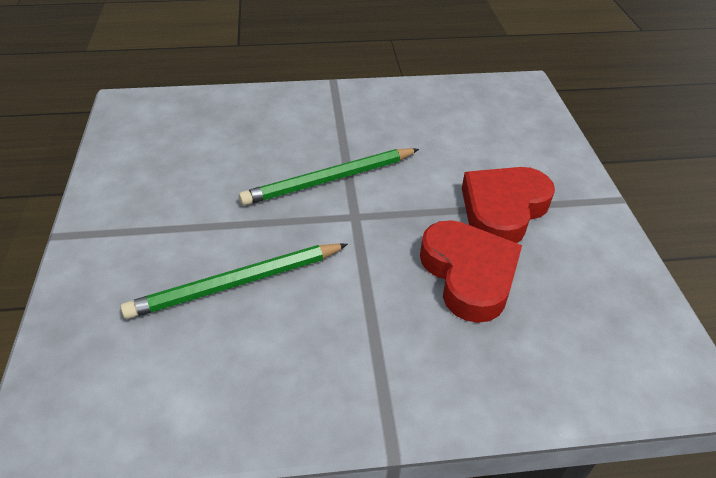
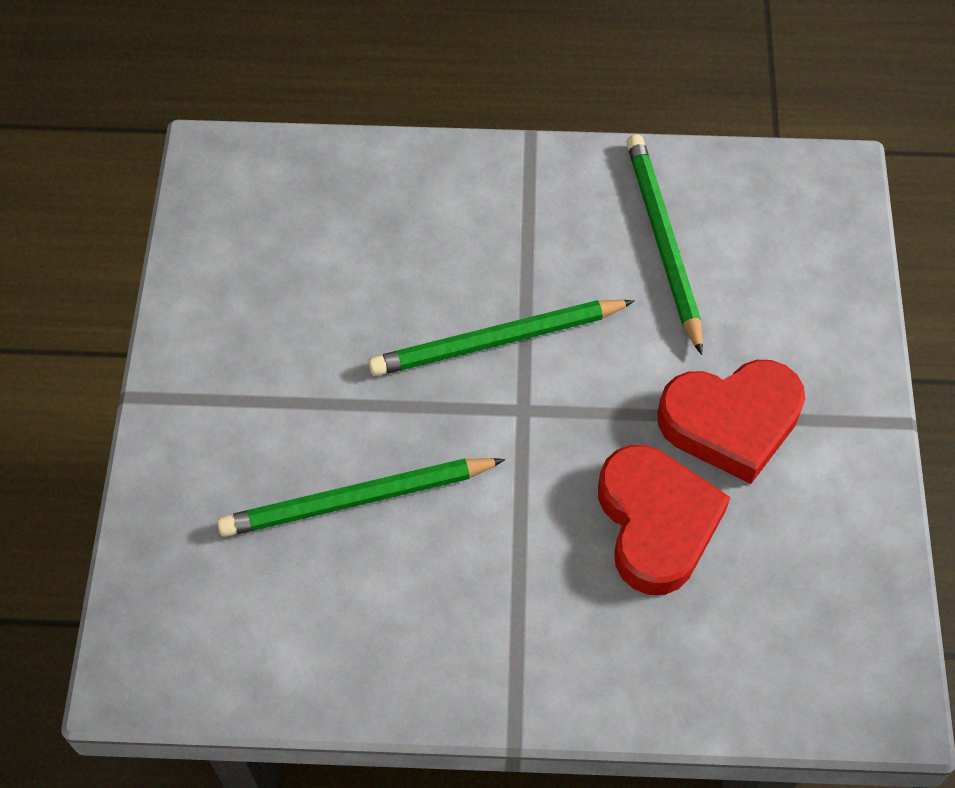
camera: 10 degrees right, 15 degrees up
red heart [462,167,555,243] -> red heart turned 150 degrees counterclockwise [657,360,805,484]
none -> green pencil [626,134,703,355]

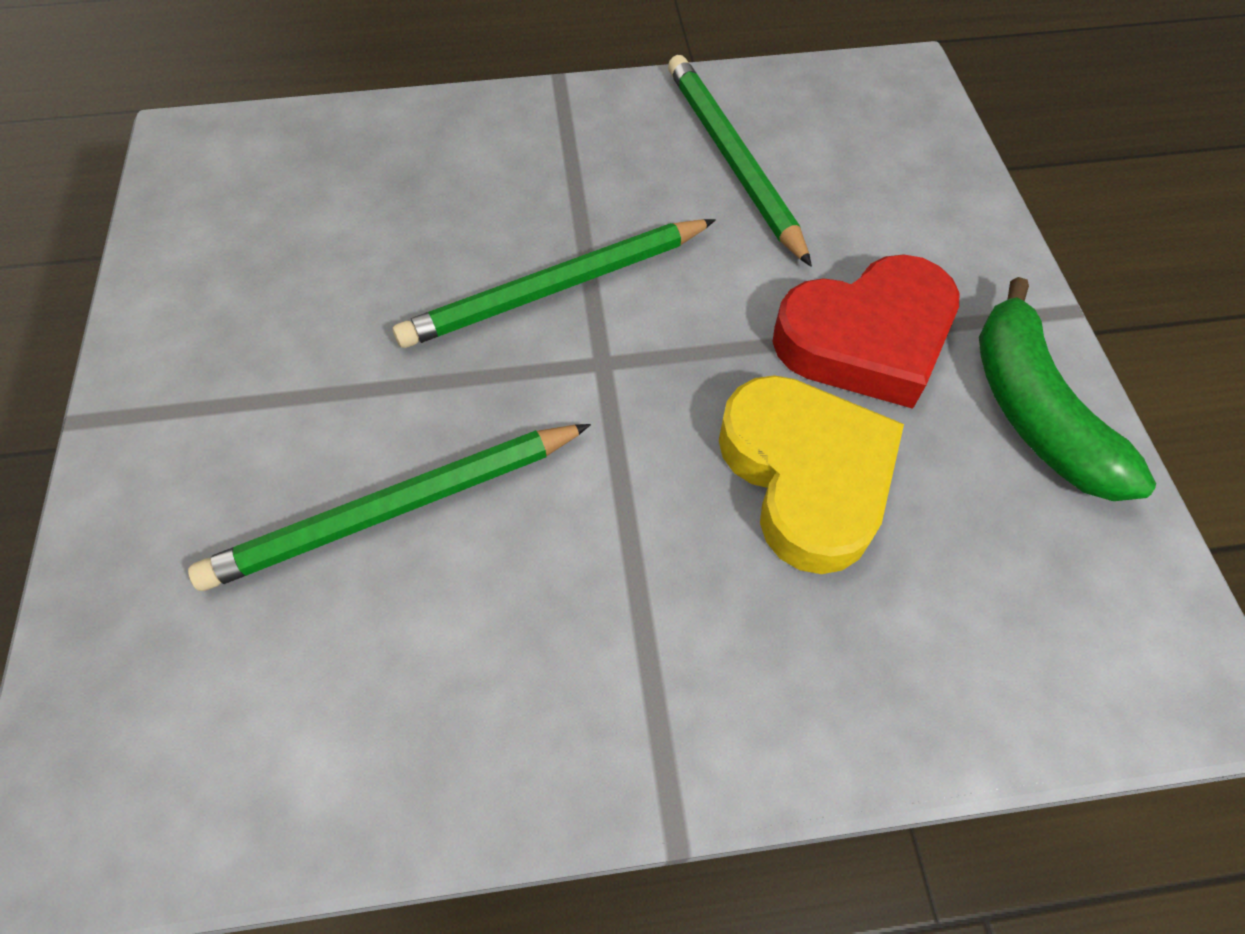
camera: 10 degrees left, 0 degrees up
red heart [598,445,731,595] -> yellow heart [719,375,904,574]
none -> green banana [979,277,1156,501]

